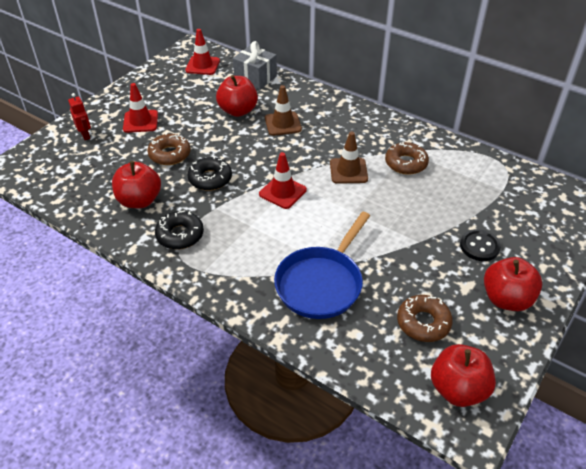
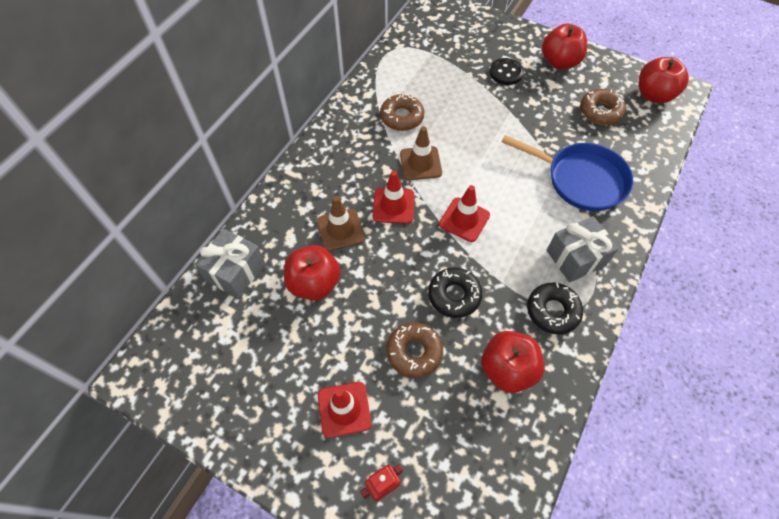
camera: 95 degrees left, 15 degrees up
red traffic cone [185,29,220,75] -> red traffic cone moved to [373,171,414,224]
none -> grey gift [546,216,619,283]

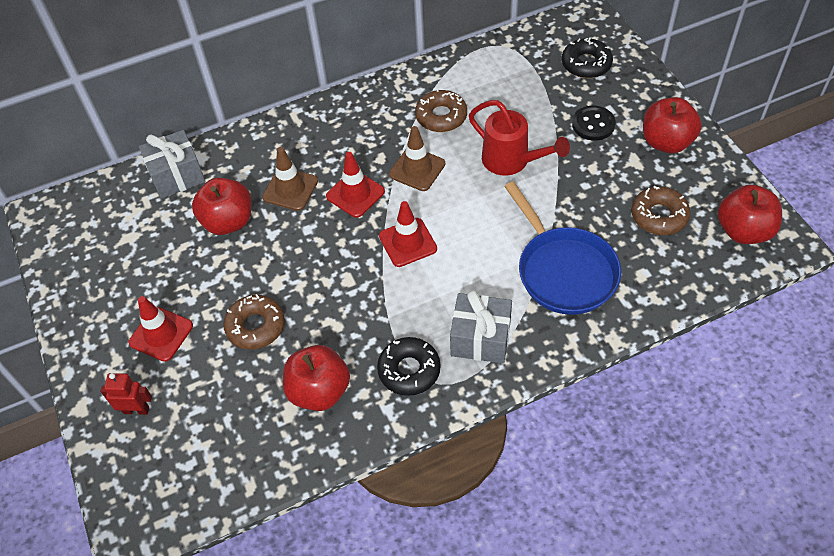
camera: 40 degrees right, 5 degrees down
black donut [428,267,483,318] -> black donut moved to [562,37,613,78]
none -> red watering can [469,100,570,176]

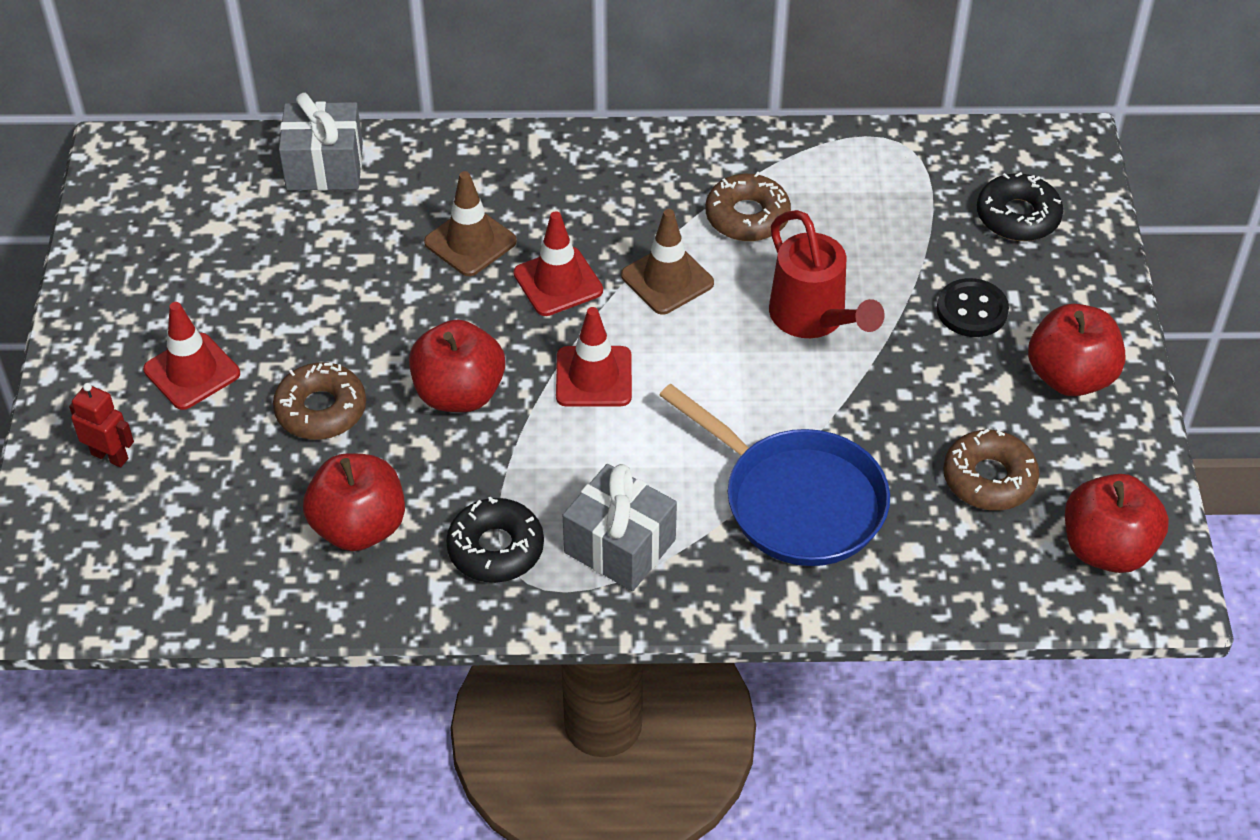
camera: 20 degrees right, 5 degrees down
red apple [192,178,252,235] -> red apple moved to [409,320,505,412]
blue pan [504,181,621,315] -> blue pan turned 45 degrees counterclockwise [659,384,890,566]

